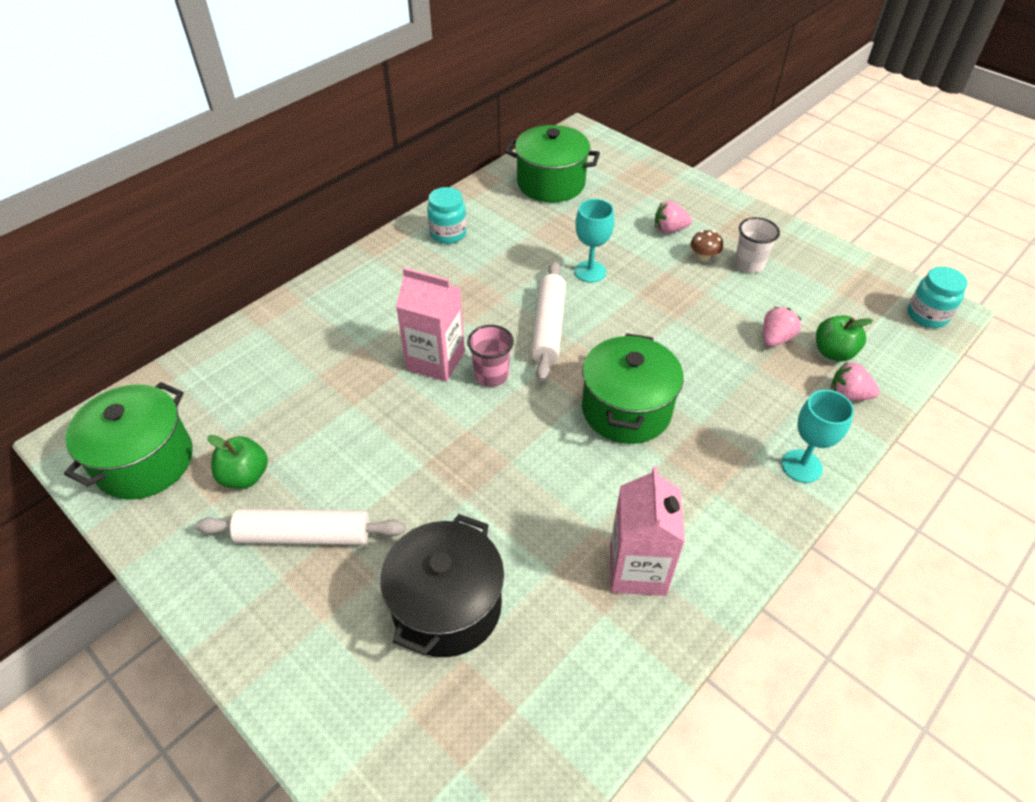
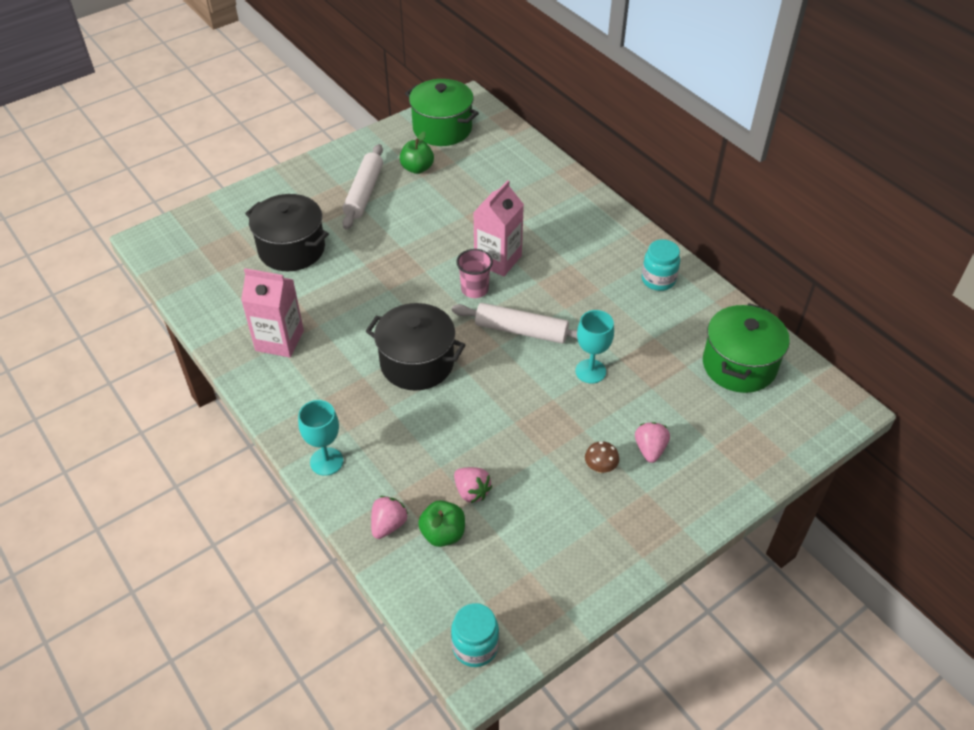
camera: 100 degrees right, 0 degrees up
green pot [582,333,683,444] -> black pot [366,303,465,391]
white cup [734,217,780,273] -> none

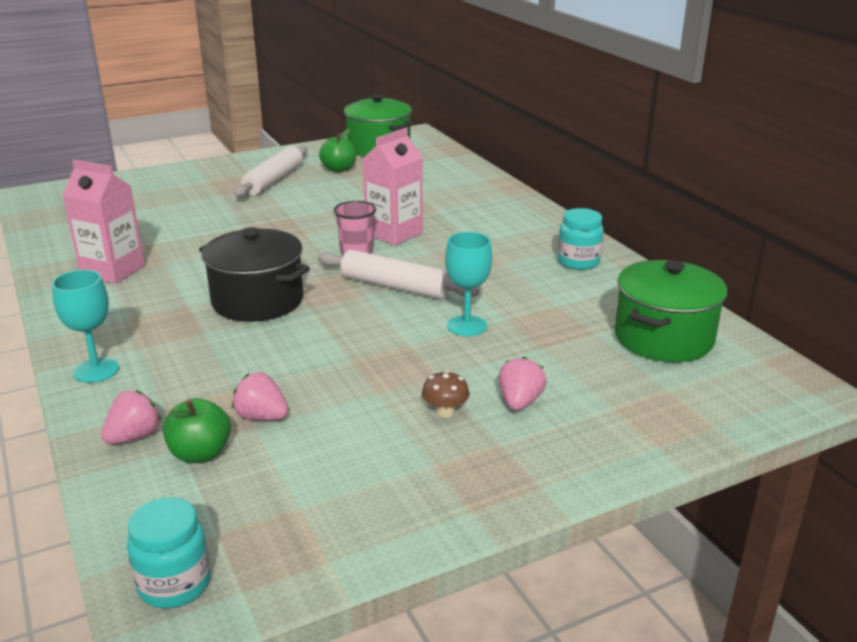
camera: 10 degrees right, 20 degrees down
black pot [245,194,329,271] -> none
pink strawberry [454,467,492,503] -> pink strawberry turned 150 degrees clockwise [232,372,289,420]

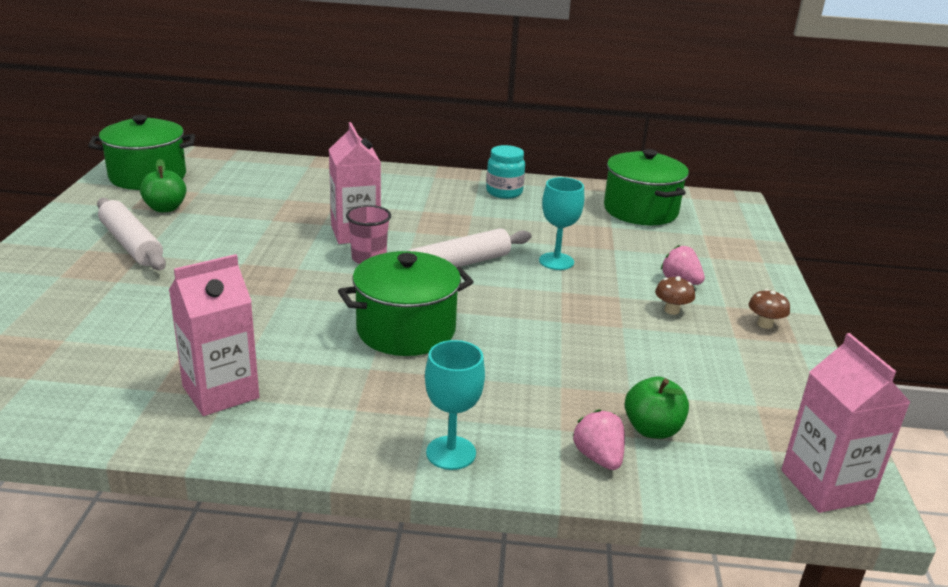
camera: 60 degrees left, 0 degrees up
turquoise jar [127,497,211,608] -> pink carton [781,333,911,513]
black pot [199,228,310,322] -> green pot [338,251,473,356]
pink strawberry [232,372,289,420] -> none
none -> brown mushroom [748,289,790,329]

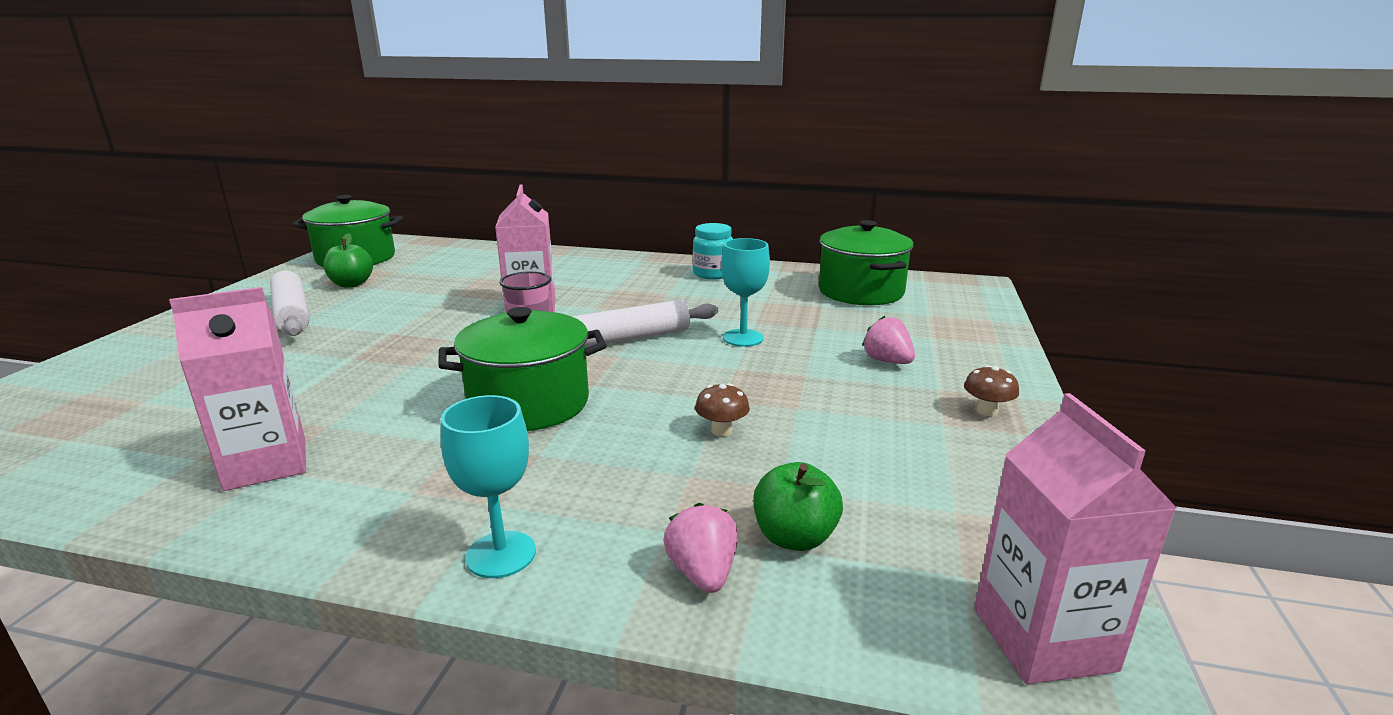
camera: 10 degrees right, 5 degrees down
brown mushroom [655,276,695,315] -> brown mushroom moved to [695,383,750,436]

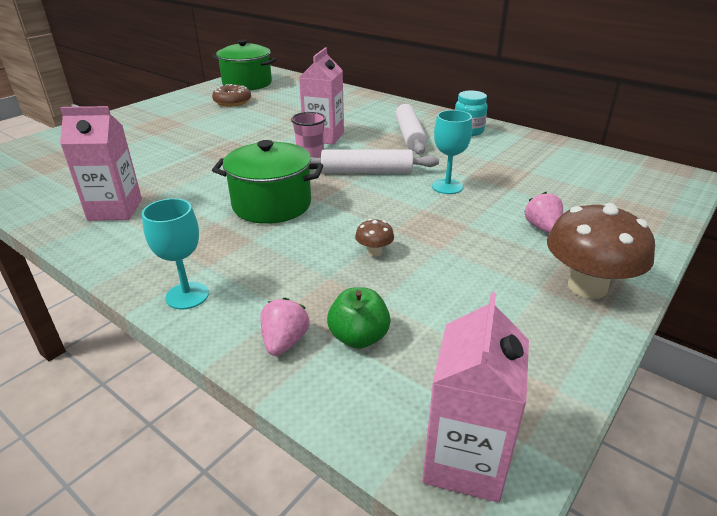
camera: 25 degrees right, 10 degrees up
white rolling pin [270,270,310,336] -> white rolling pin moved to [395,102,427,155]
green apple [323,233,373,287] -> brown donut [212,84,251,107]
green pot [819,220,914,305] -> none
brown mushroom [964,365,1019,416] -> brown mushroom [547,203,655,299], size x2.27

